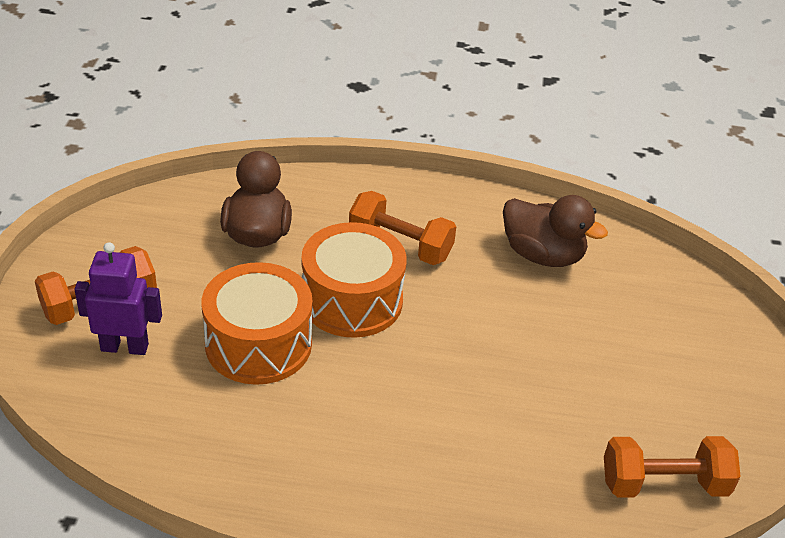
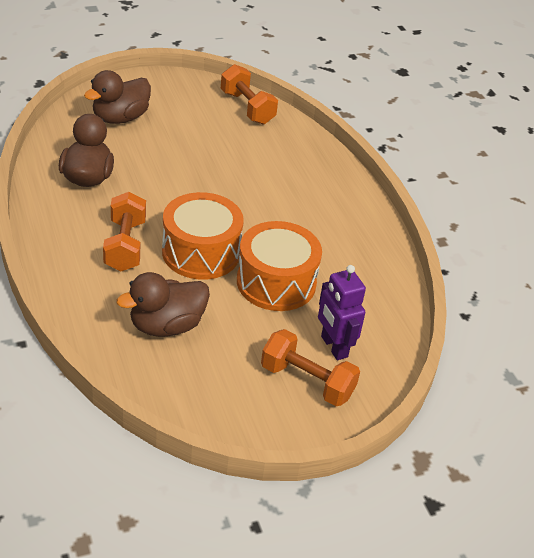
camera: 120 degrees left, 0 degrees up
none -> brown duck [84,70,151,124]

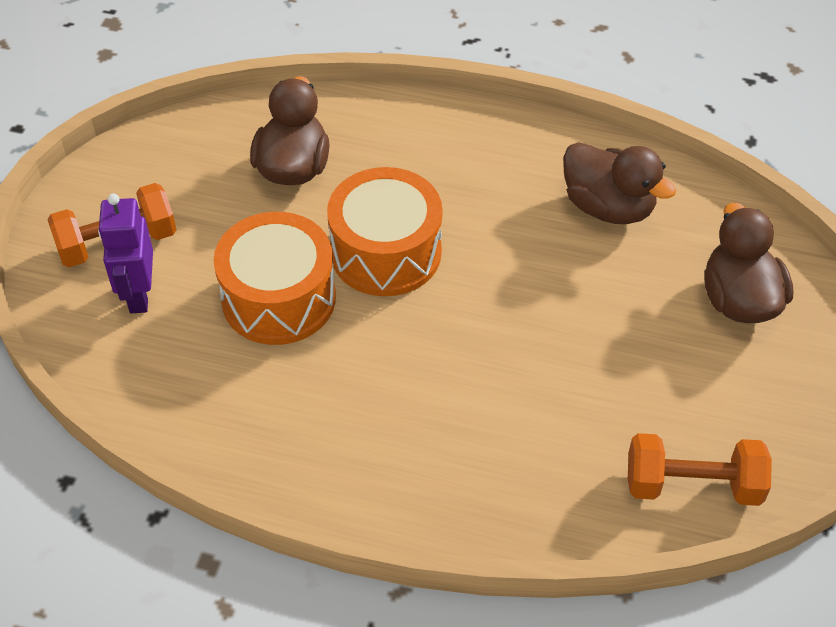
camera: 130 degrees right, 10 degrees up
orange dumbbell [103,192,146,271] -> none
purple robot [318,265,366,360] -> purple robot turned 105 degrees counterclockwise [98,193,153,313]

